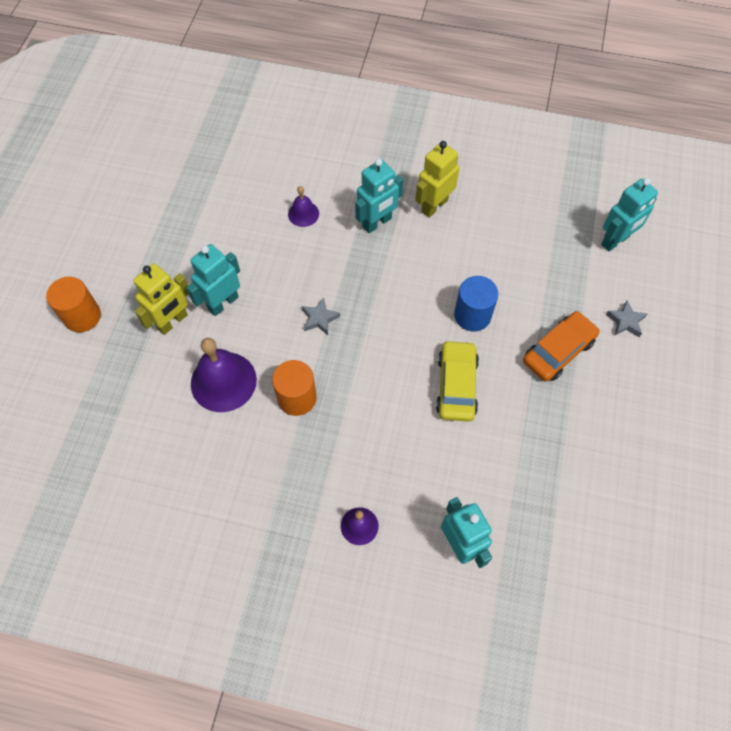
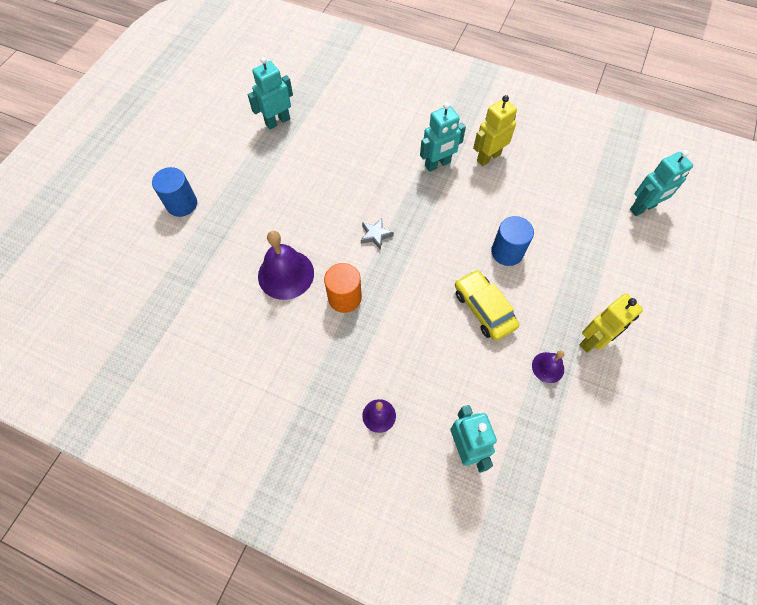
camera: 10 degrees right, 0 degrees up
orange cylinder [46,277,101,332] -> blue cylinder [152,167,197,217]
yellow robot [133,263,189,335] -> yellow robot moved to [579,294,643,353]
turquoise robot [186,244,240,316] -> turquoise robot moved to [248,57,293,130]
purple bell [288,186,319,227] -> purple bell moved to [532,351,564,383]
yellow car [436,340,479,422] -> yellow car turned 45 degrees counterclockwise [455,270,519,341]
orange car [523,311,600,382] -> none
grey star [606,301,647,337] -> none

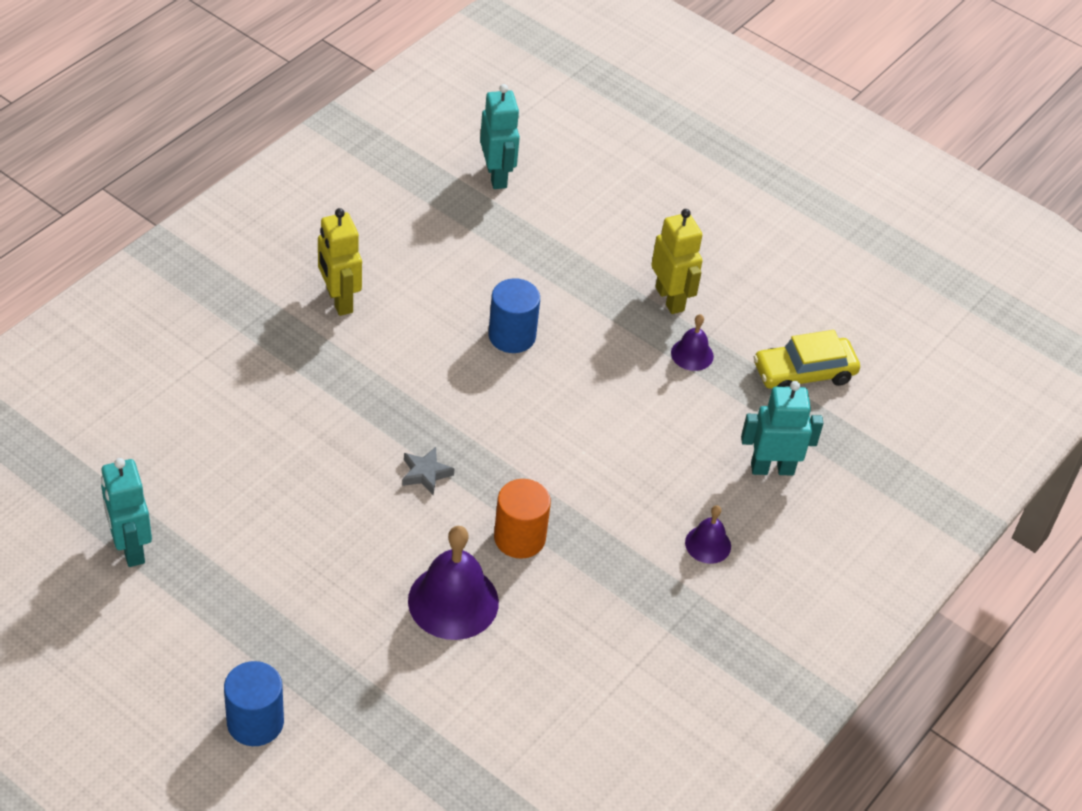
camera: 80 degrees left, 15 degrees down
turquoise robot [420,102,466,172] -> none
yellow car [455,270,519,341] -> yellow car moved to [754,330,860,389]

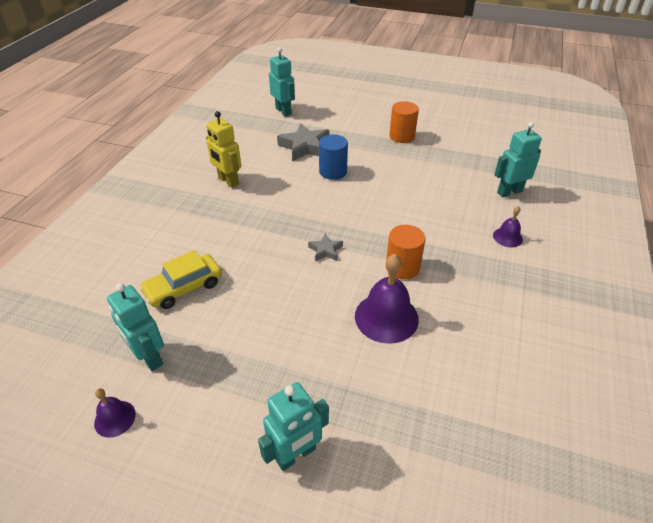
camera: 15 degrees left, 5 degrees down
blue cylinder [224,661,284,746] -> turquoise robot [258,382,329,471]
yellow robot [651,209,702,314] -> orange cylinder [389,101,419,143]
purple bell [671,314,714,371] -> purple bell moved to [94,388,136,438]
yellow car [754,330,860,389] -> yellow car moved to [139,250,222,309]
none -> grey star [277,123,330,161]

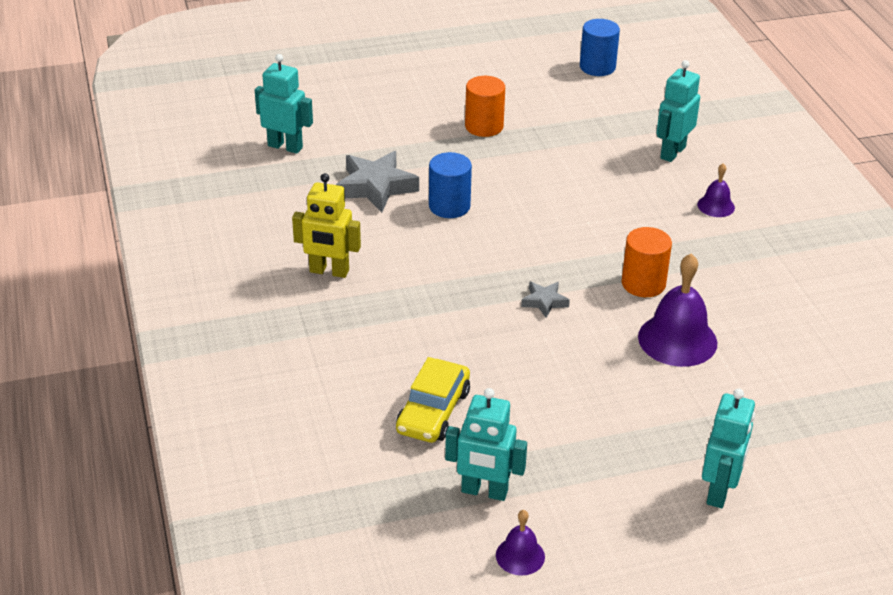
camera: 35 degrees left, 5 degrees down
none -> blue cylinder [580,19,620,76]

